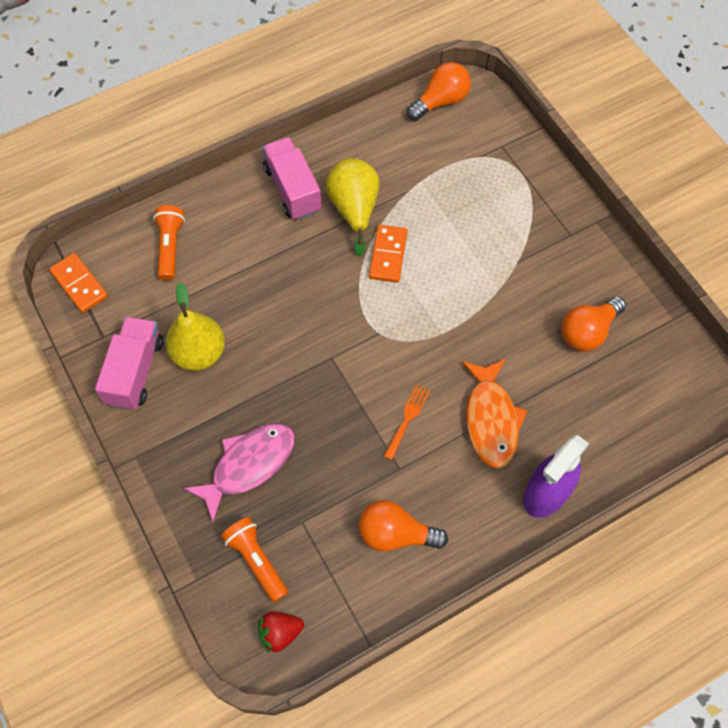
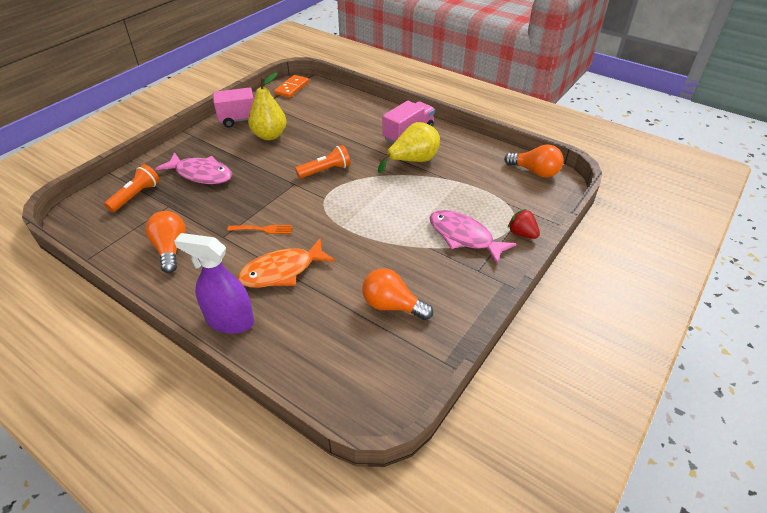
camera: 65 degrees right, 20 degrees down
orange flashlight [153,205,185,281] -> orange flashlight moved to [295,145,351,178]
red strawberry [258,612,304,654] -> red strawberry moved to [508,209,540,239]
orange domino [369,225,407,283] -> none
none -> pink fish [429,210,516,264]

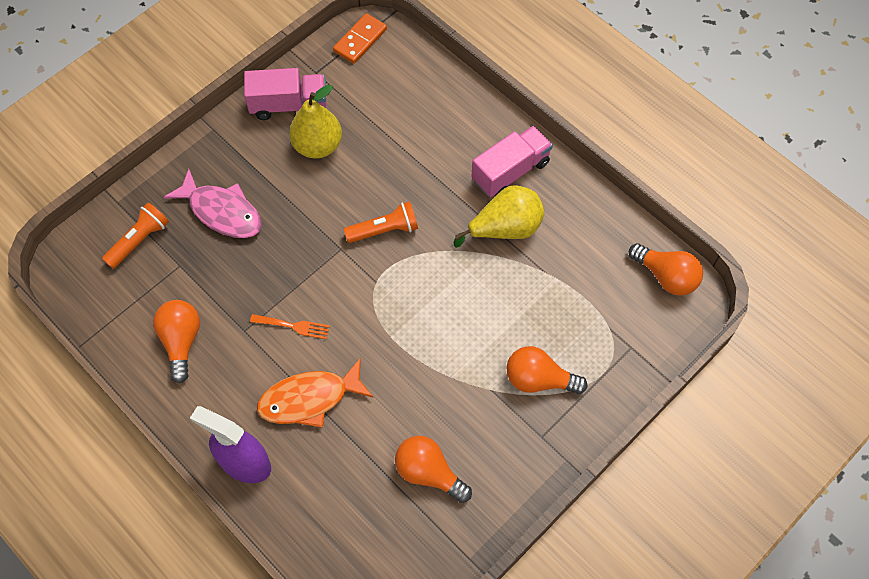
camera: 10 degrees right, 20 degrees up
pink fish [429,210,516,264] -> orange light bulb [507,346,587,394]
red strawberry [508,209,540,239] -> none

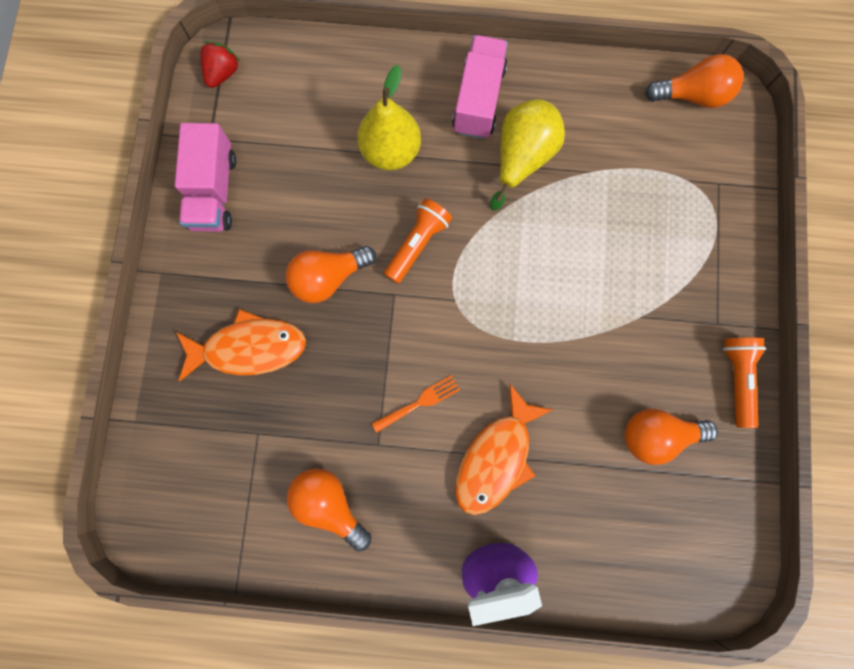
camera: 40 degrees left, 15 degrees up
orange flashlight [102,202,169,269] -> orange flashlight moved to [723,338,766,428]
pink fish [164,169,262,238] -> orange fish [176,309,306,381]
pink truck [244,68,326,120] -> pink truck turned 135 degrees clockwise [175,123,236,232]
yellow pear [289,85,342,158] -> yellow pear moved to [357,65,421,171]
orange domino [333,13,387,64] -> red strawberry [200,41,240,88]
orange light bulb [507,346,587,394] -> orange light bulb moved to [286,246,376,303]

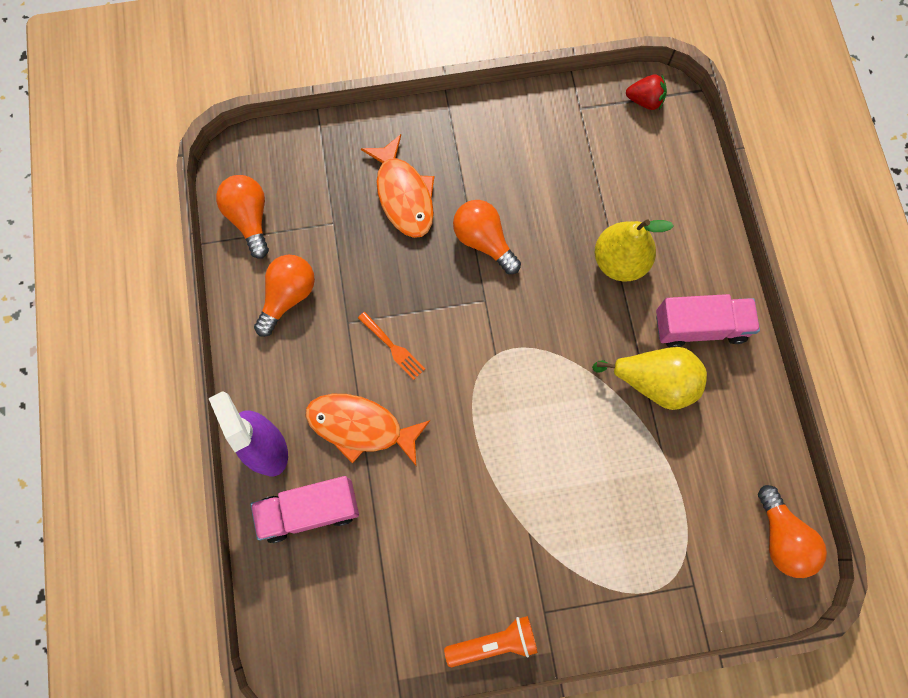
camera: 75 degrees right, 5 degrees down
pink truck [175,123,236,232] -> pink truck moved to [251,476,359,543]
orange flashlight [384,199,452,284] -> none
orange light bulb [625,409,718,465] -> orange light bulb moved to [216,175,269,259]

